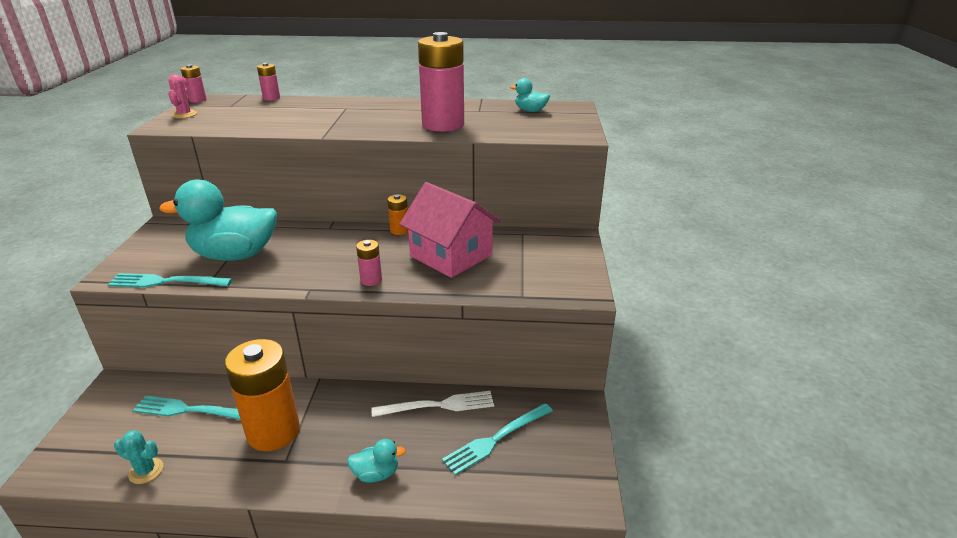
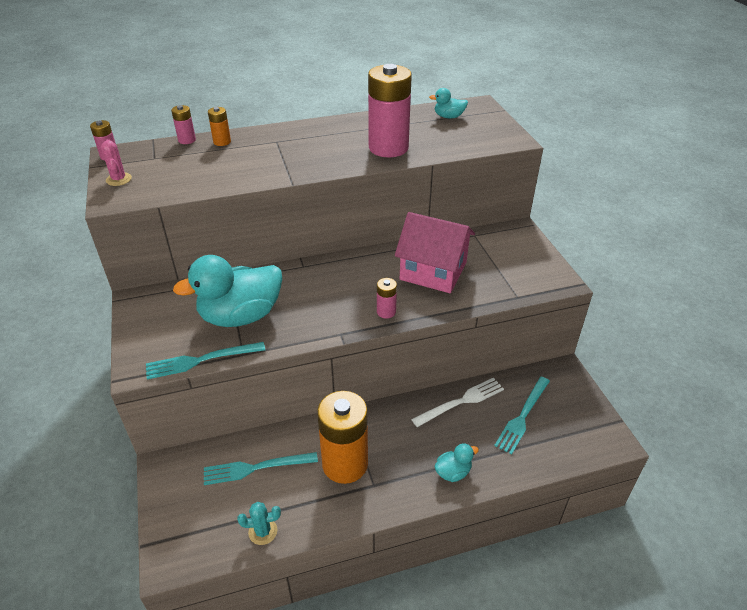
camera: 20 degrees left, 10 degrees up
orange battery [387,194,408,235] -> orange battery moved to [208,107,231,146]

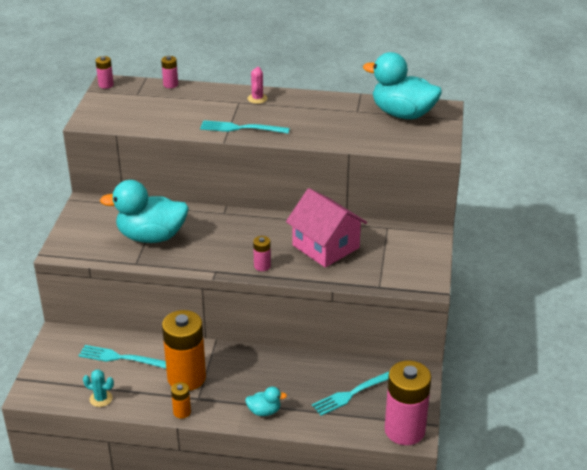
camera: 25 degrees right, 5 degrees down
pink cactus [101,139,132,186] -> pink cactus moved to [248,67,268,104]
turquoise fork [146,342,265,379] -> turquoise fork moved to [200,120,290,134]
orange battery [208,107,231,146] -> orange battery moved to [171,382,191,418]
pink battery [368,64,412,157] -> pink battery moved to [385,360,431,445]
white fork [411,378,504,427] -> none
turquoise duck [429,88,468,118] -> turquoise duck [363,52,442,119], size x2.25

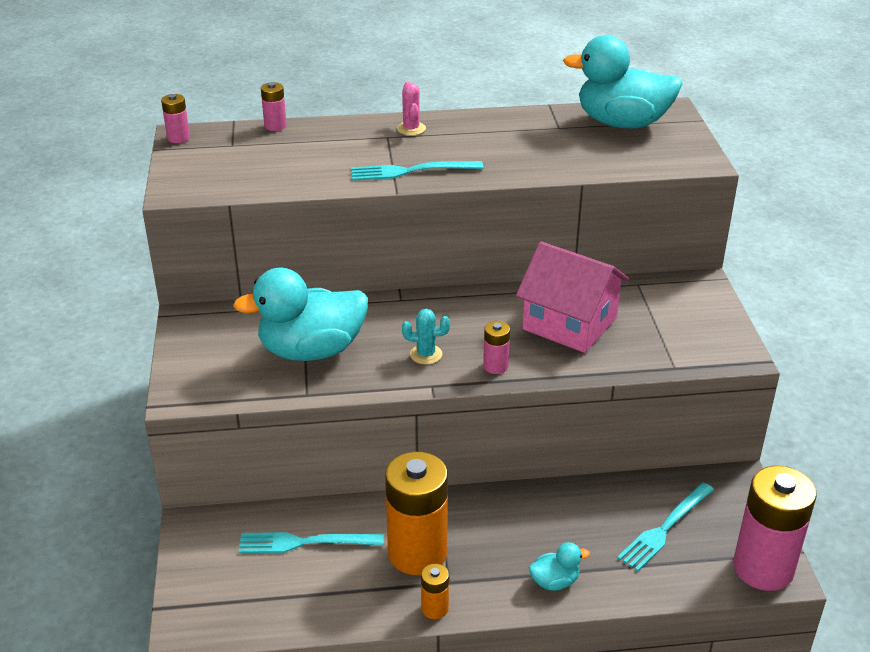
camera: 15 degrees left, 0 degrees up
turquoise cactus [83,369,114,407] -> turquoise cactus moved to [402,309,450,365]

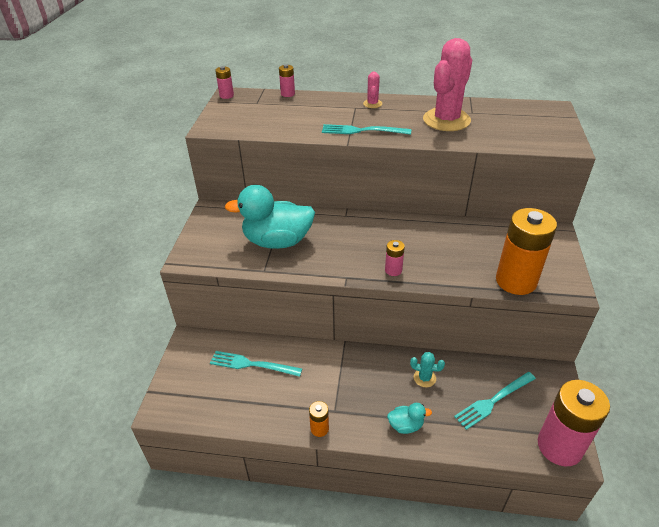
camera: 15 degrees right, 5 degrees up
orange battery [385,452,448,575] -> orange battery moved to [496,208,557,295]
turquoise cactus [402,309,450,365] -> turquoise cactus moved to [410,352,445,387]
pink house [516,242,629,353] -> none
turquoise duck [563,35,683,129] -> none
none -> pink cactus [423,38,472,131]

